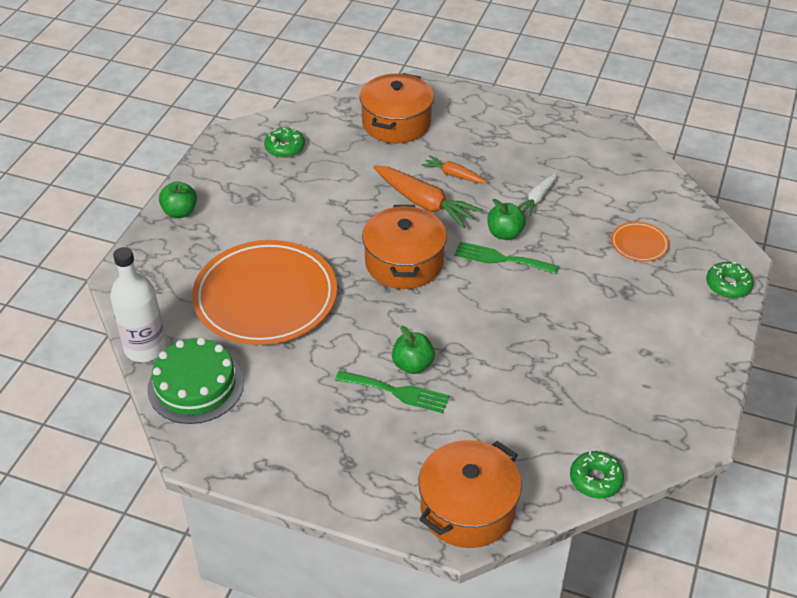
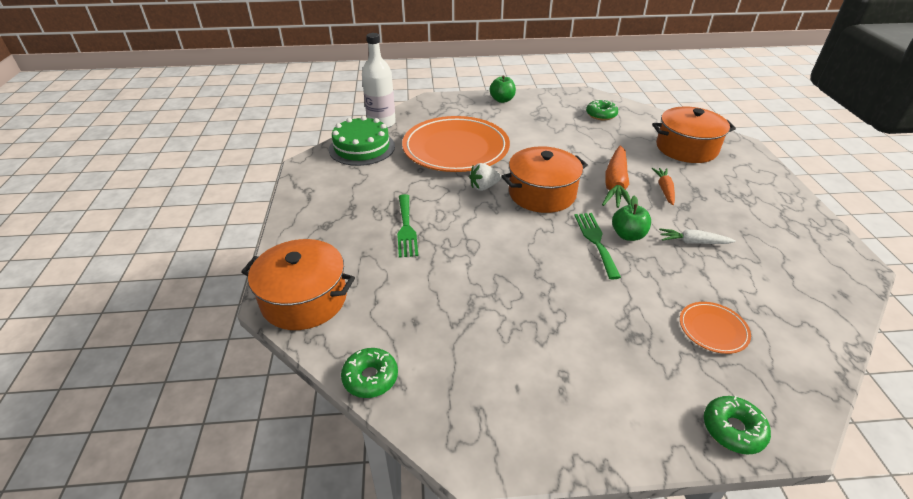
camera: 65 degrees right, 5 degrees down
green apple [392,326,435,374] -> none
none -> white strawberry [469,163,501,191]

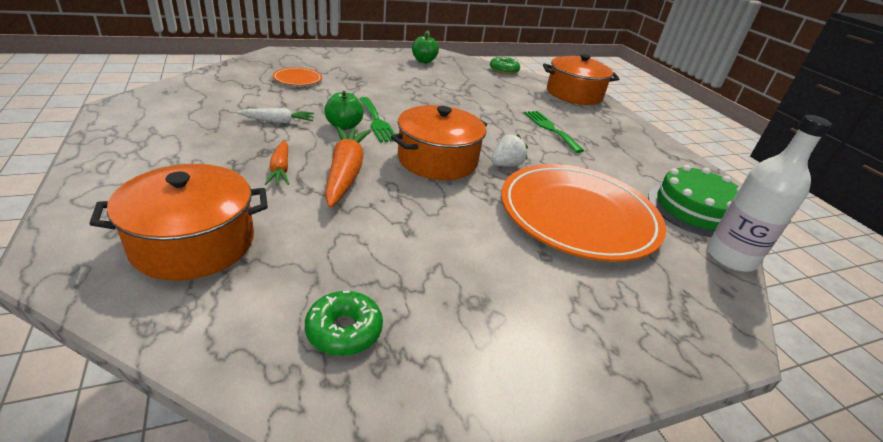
camera: 160 degrees right, 5 degrees down
green apple [490,76,516,103] -> green apple moved to [412,30,439,63]
green donut [704,396,771,454] -> none

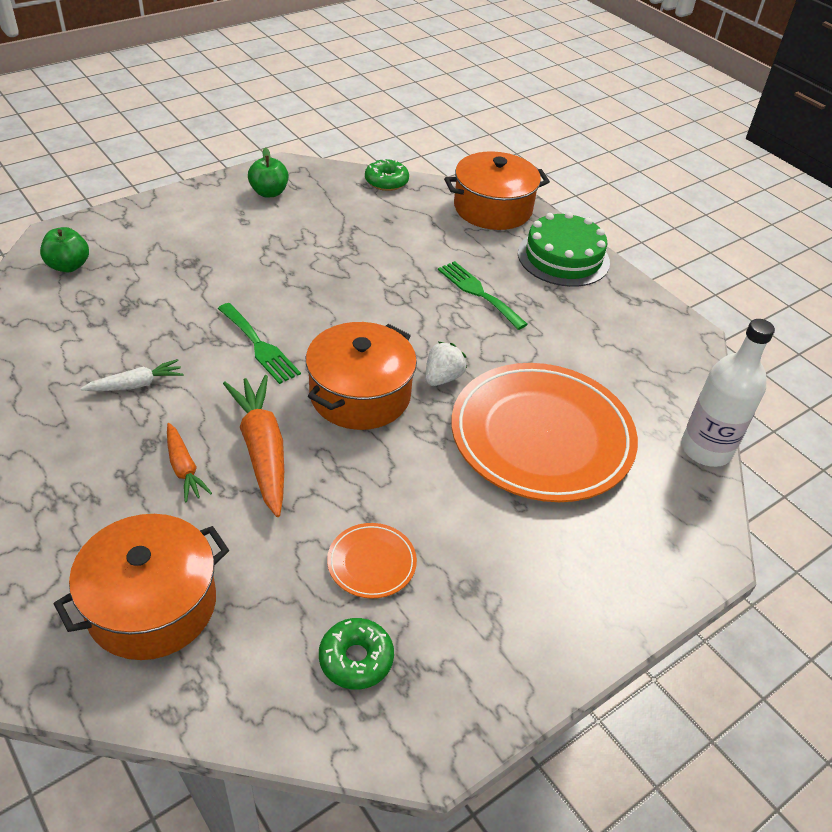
camera: 15 degrees left, 10 degrees up
orange plate [273,67,322,86] -> orange plate moved to [327,523,417,599]
green apple [324,91,364,130] -> green apple moved to [40,227,89,272]
green cake [648,165,740,237] -> green cake moved to [518,212,610,287]

